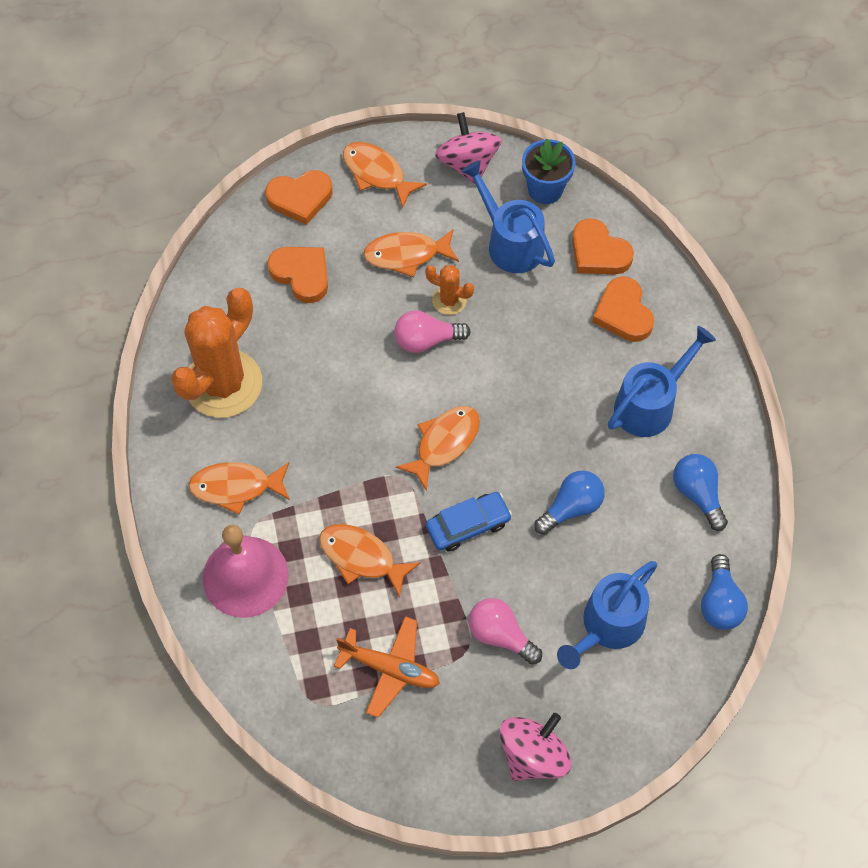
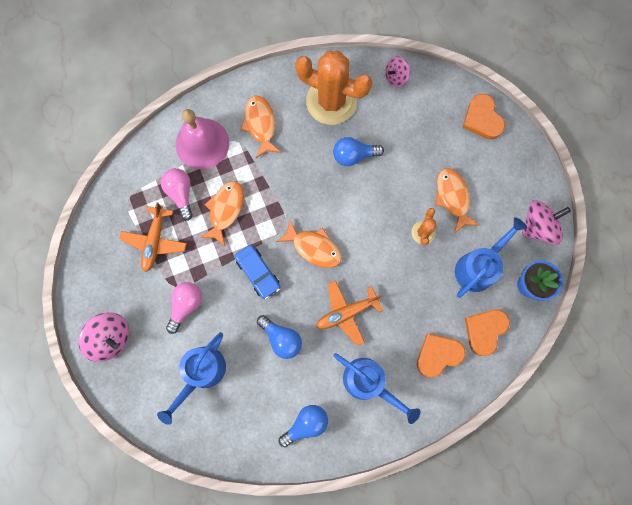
camera: 80 degrees right, 15 degrees up
orange heart [267,247,328,303] -> none
orange fish [343,142,427,208] -> none
pink light bulb [394,311,471,353] -> pink light bulb moved to [161,168,193,221]
blue watering can [557,561,657,669] -> blue watering can turned 90 degrees counterclockwise [157,332,226,425]
blue light bulb [701,554,748,630] -> blue light bulb moved to [333,137,384,166]
none -> orange plane [316,280,383,346]
none -> pink spinning top [385,57,410,87]

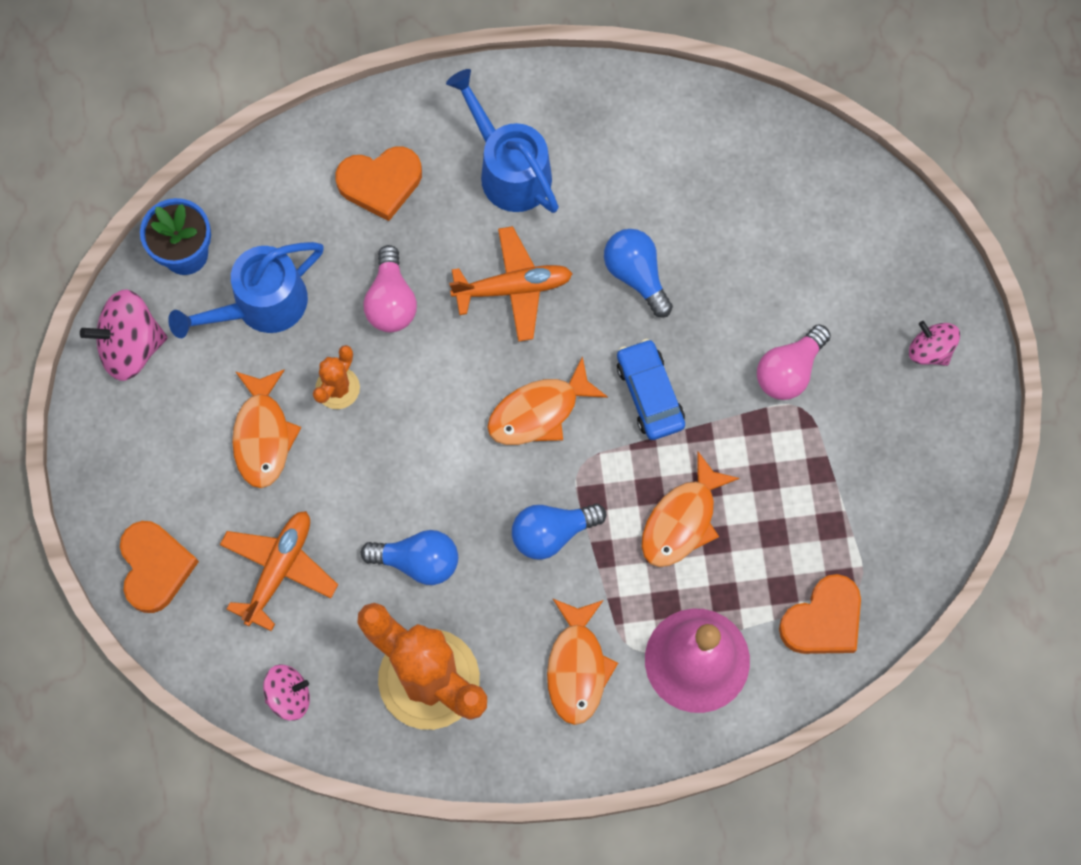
camera: 165 degrees left, 5 degrees down
pink spinning top [79,312,129,362] -> pink spinning top [909,321,960,366], size x0.62
orange plane [119,202,187,272] -> orange plane moved to [220,511,338,631]
blue watering can [157,332,226,425] -> none
pink light bulb [161,168,193,221] -> pink light bulb moved to [363,245,417,332]
orange fish [276,219,342,268] -> orange fish turned 75 degrees counterclockwise [487,356,608,445]
blue light bulb [279,405,328,448] -> blue light bulb moved to [512,504,606,560]
orange heart [465,309,510,356] -> orange heart moved to [779,574,861,654]

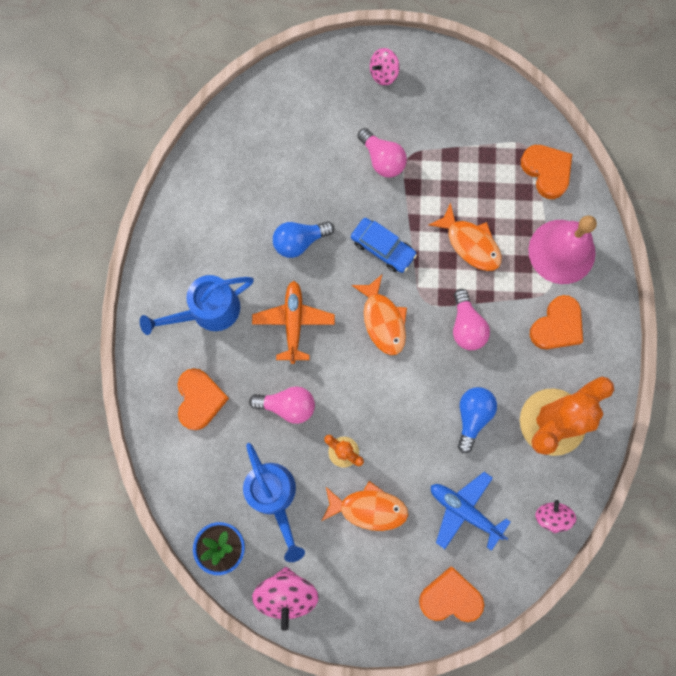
camera: 80 degrees left, 5 degrees up
orange plane [220,511,338,631] -> blue plane [431,472,510,551]
blue light bulb [512,504,606,560] -> pink light bulb [453,289,490,350]
orange fish [547,599,618,725] -> orange heart [530,295,583,349]
blue car [617,339,685,440] -> blue car turned 135 degrees counterclockwise [351,218,417,273]

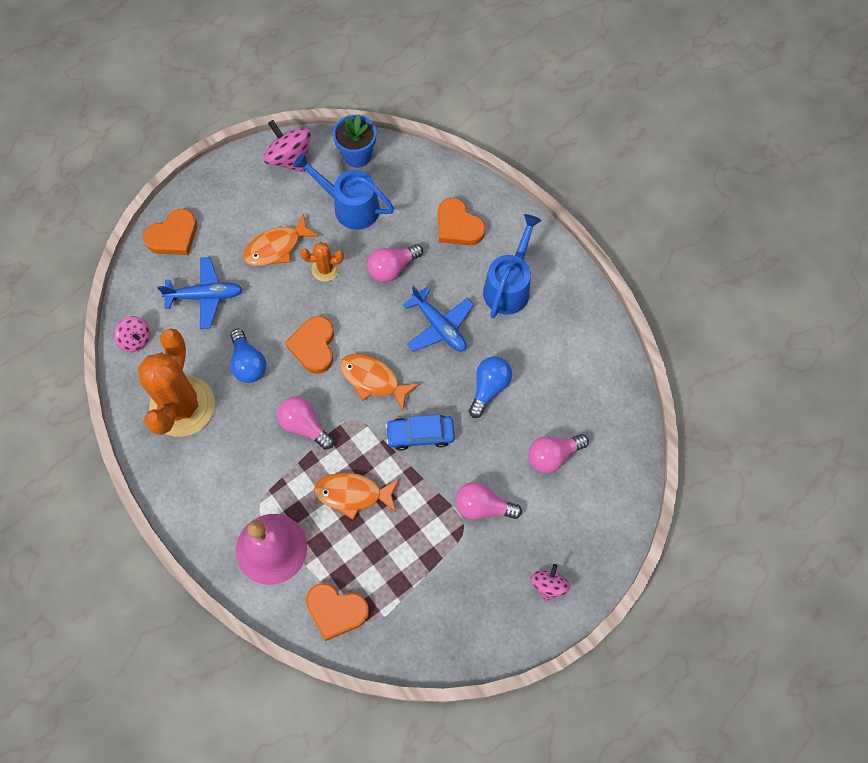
camera: 140 degrees right, 10 degrees down
orange plane [252,281,335,364] -> blue plane [403,285,474,352]
orange heart [530,295,583,349] -> orange heart moved to [285,316,334,374]
none -> pink light bulb [528,434,589,473]

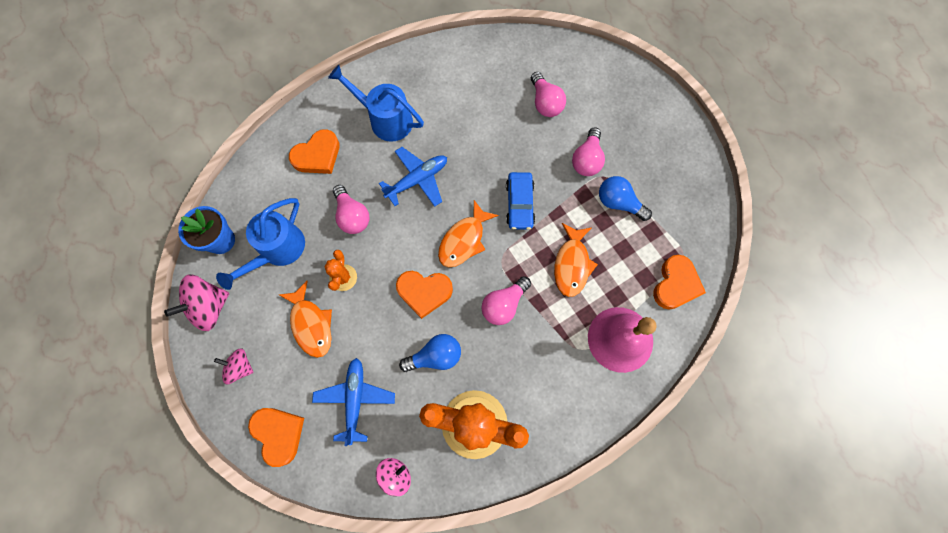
camera: 85 degrees left, 5 degrees up
blue light bulb [469,357,512,418] -> blue light bulb moved to [599,176,652,221]
pink spinning top [531,564,570,601] -> pink spinning top moved to [214,348,254,385]

